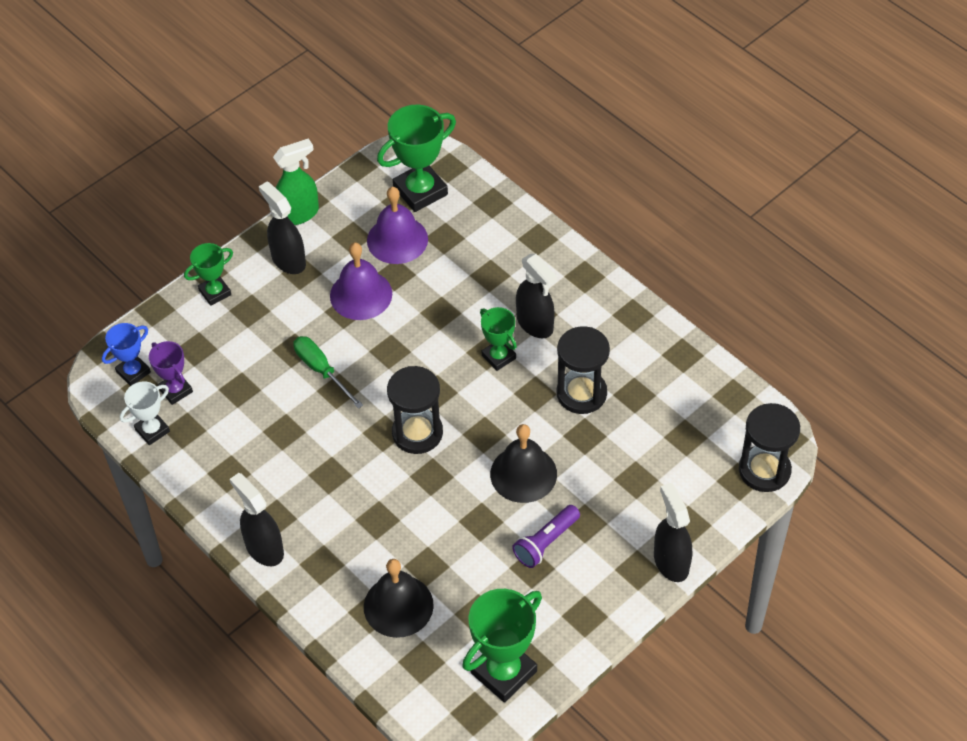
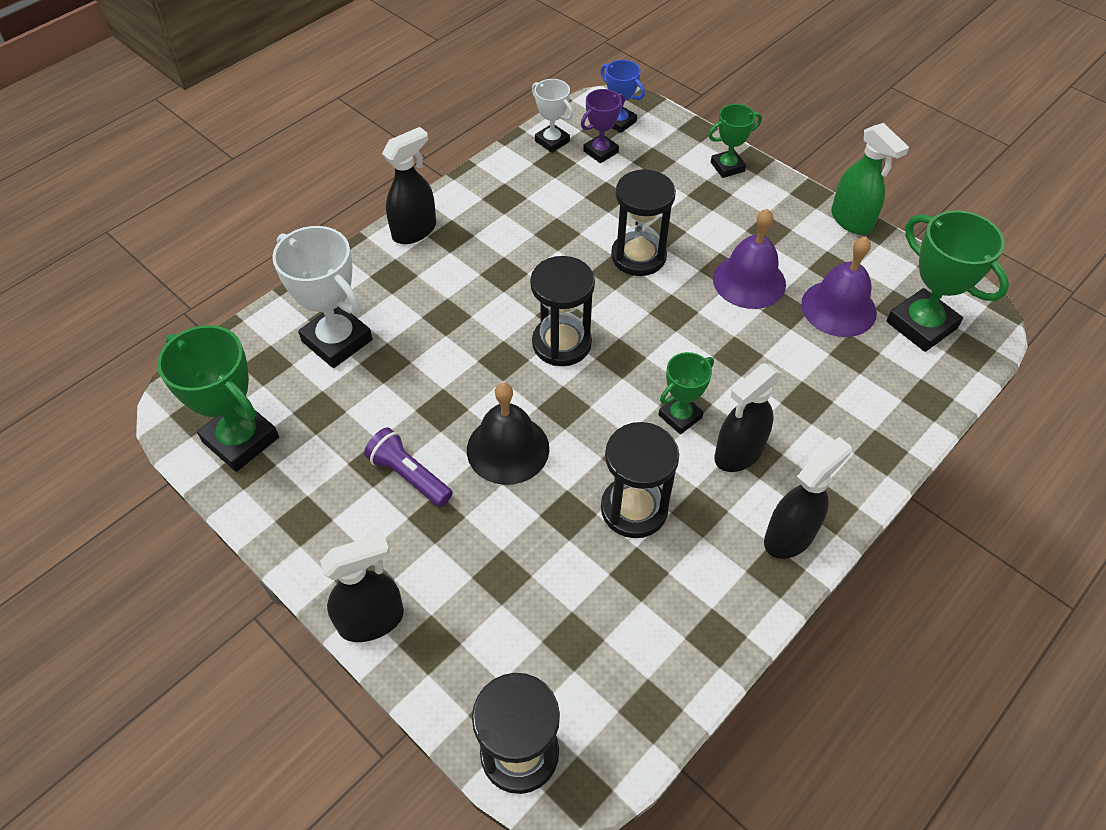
camera: 85 degrees right, 0 degrees up
green trophy [184,243,233,306] -> green trophy turned 75 degrees counterclockwise [708,104,762,178]
black spray bottle [259,182,306,274] -> black spray bottle moved to [764,437,852,559]
green screwdriver [294,336,363,409] -> black hourglass [611,169,676,276]
black bell [364,559,434,638] -> white trophy [272,226,373,368]

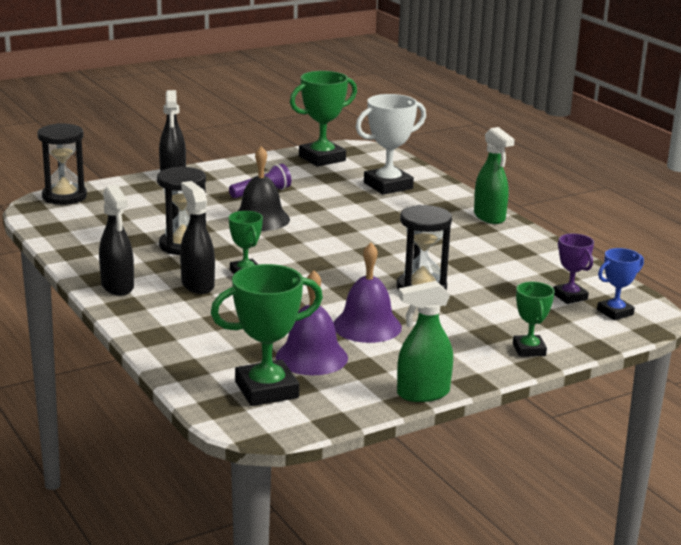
camera: 105 degrees right, 30 degrees down
black spray bottle [382,127,436,244] -> green spray bottle [474,127,515,224]
black hourglass [530,256,595,366] -> none
white trophy [532,79,573,153] -> none

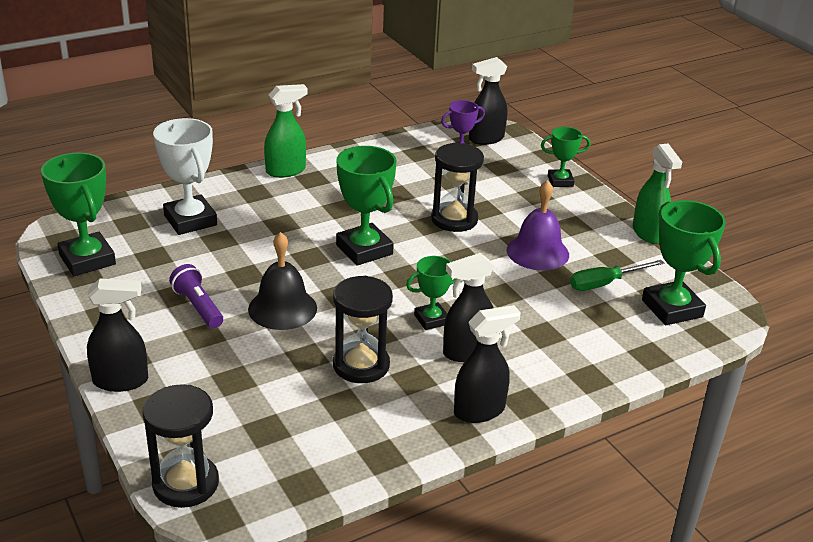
camera: 90 degrees left, 10 degrees up
purple bell [276,270,348,375] -> green screwdriver [570,260,664,291]
blue trophy [597,248,644,320] -> black spray bottle [469,57,507,145]
none -> green trophy [336,146,396,266]

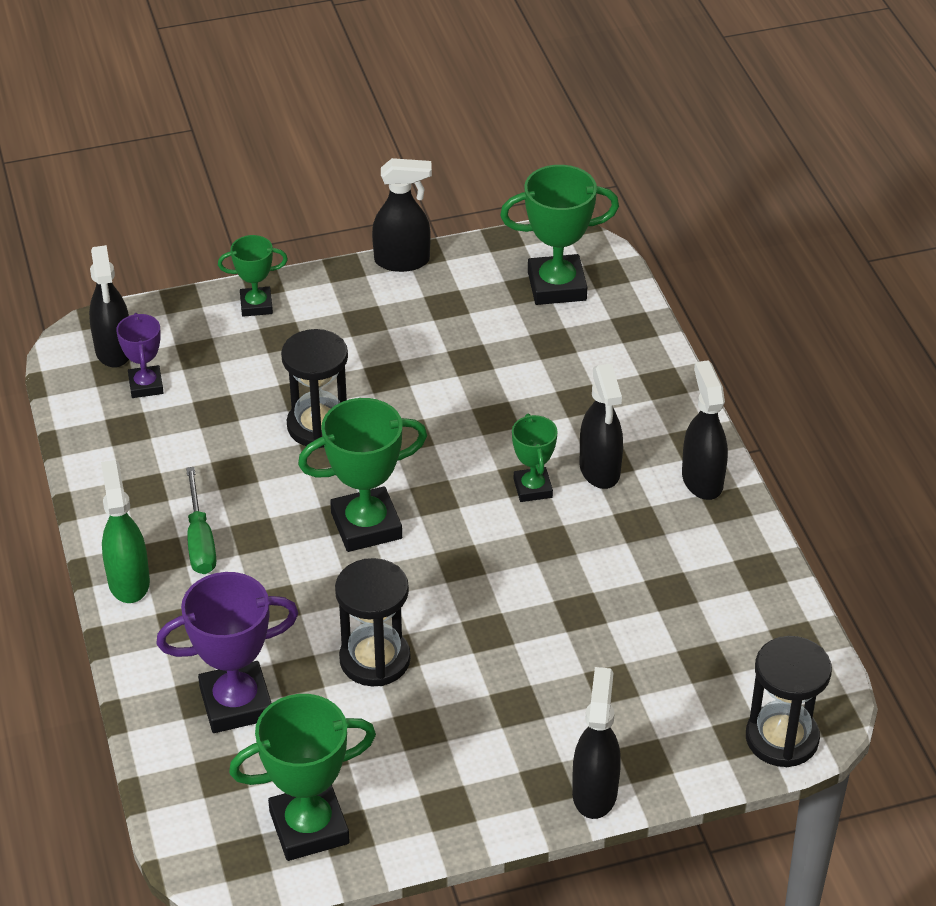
camera: 75 degrees left, 10 degrees up
white trophy [153,118,217,235] -> purple trophy [156,572,299,733]
purple flashlight [169,264,223,328] -> none
black bell [248,232,317,330] -> none
black hourglass [333,276,393,383] -> black hourglass moved to [335,558,411,686]
purple bell [507,180,569,271] -> none
green trophy [541,127,590,187] -> green trophy turned 75 degrees clockwise [218,235,288,317]
green screwdriver [570,260,664,291] -> green screwdriver moved to [186,467,216,574]
green spray bottle [633,143,682,244] -> black spray bottle [372,158,432,272]

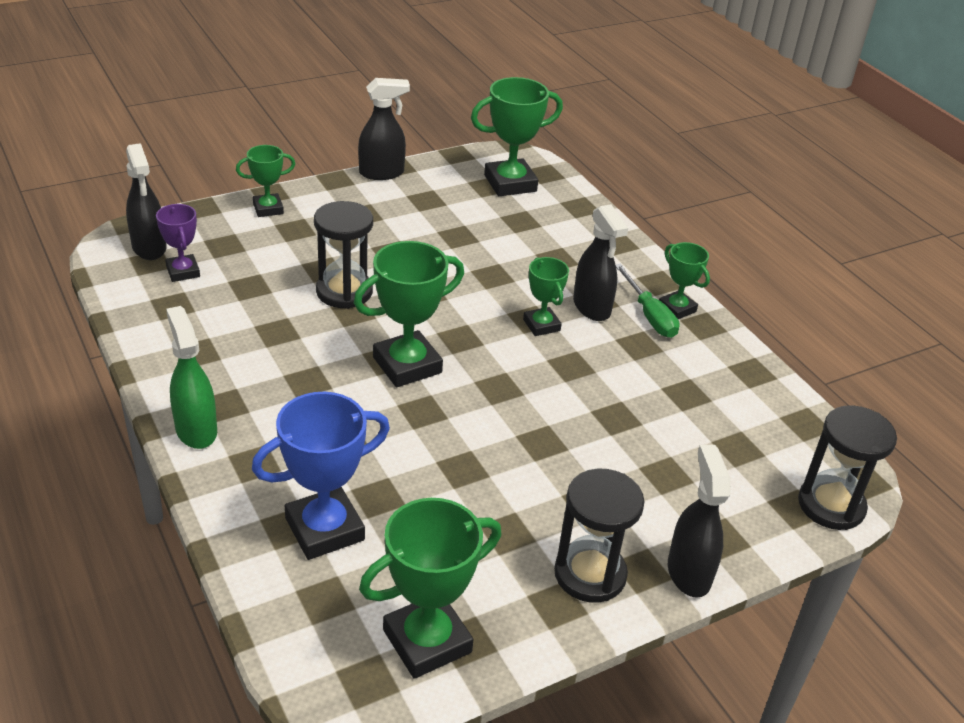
camera: 15 degrees left, 5 degrees down
purple trophy [156,572,299,733] -> blue trophy [252,392,390,560]
green screwdriver [186,467,216,574] -> green screwdriver moved to [616,264,680,338]
black hourglass [335,558,411,686] -> black hourglass moved to [554,469,645,603]
black spray bottle [682,360,728,500] -> green trophy [659,242,710,319]

